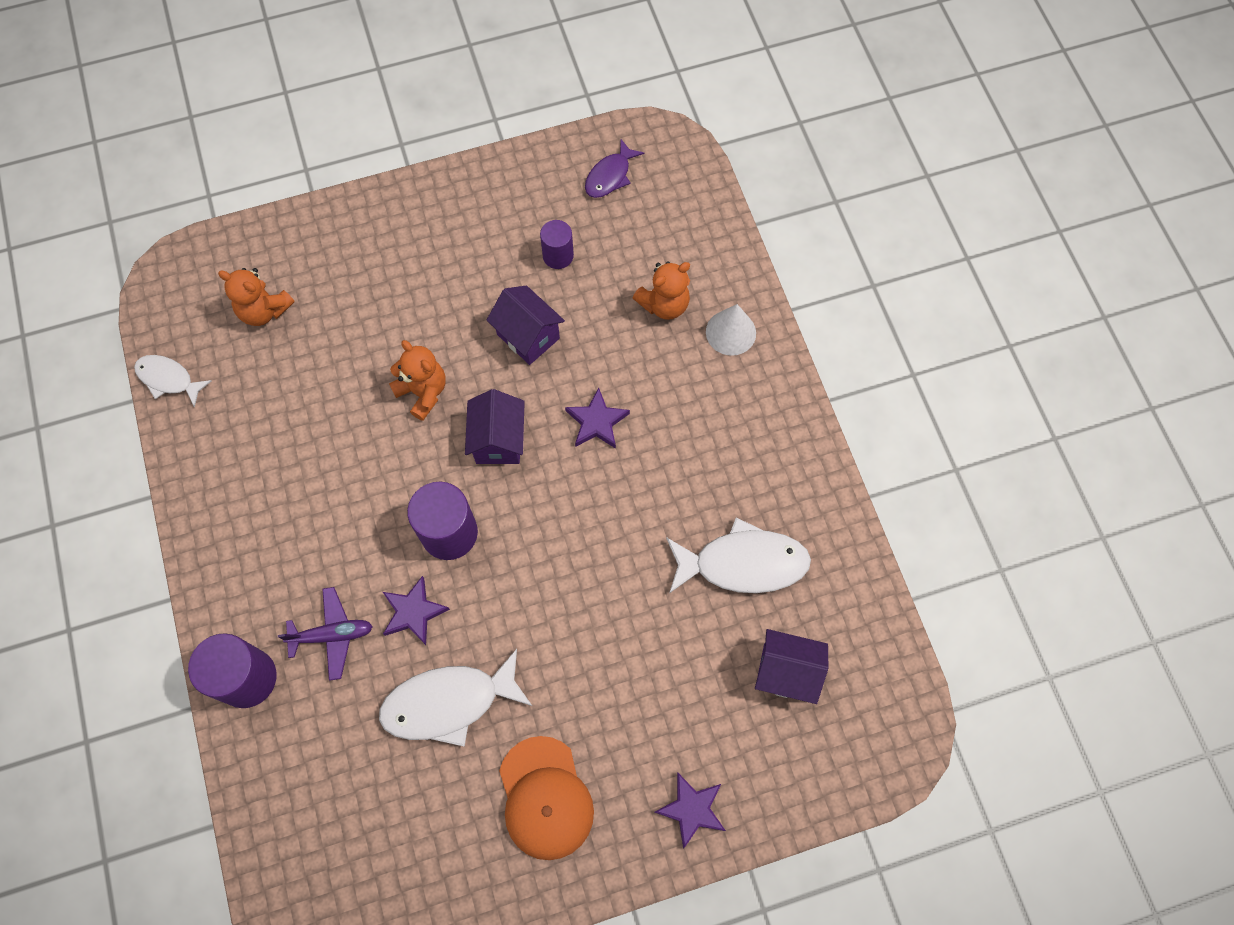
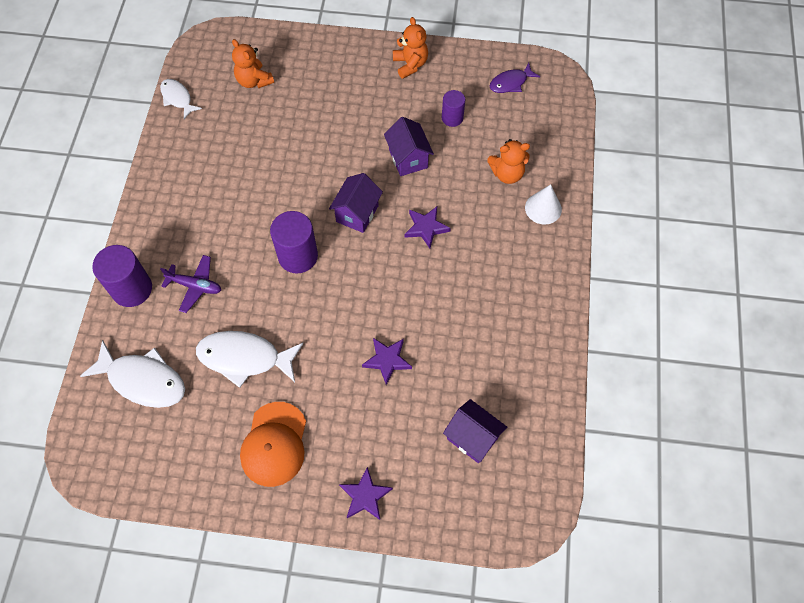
camera: 25 degrees right, 5 degrees down
purple star [383,576,450,645] -> purple star moved to [362,338,412,385]
orange teddy bear [389,340,446,421] -> orange teddy bear moved to [393,17,428,79]
white fish [666,518,811,593] -> white fish moved to [80,340,185,408]

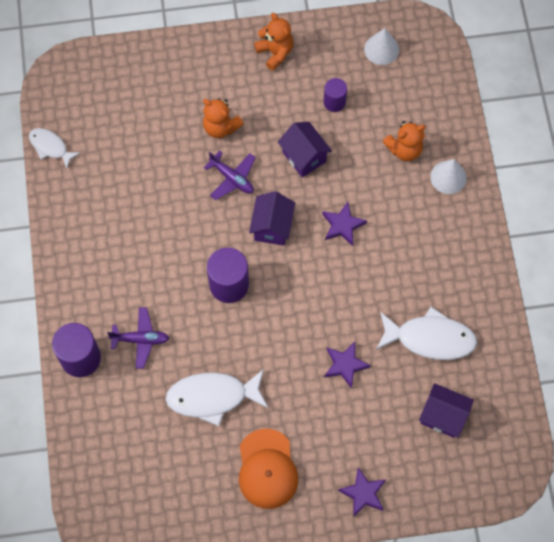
camera: 15 degrees left, 5 degrees up
white fish [80,340,185,408] -> white fish moved to [376,307,477,360]
orange teddy bear [232,39,274,88] -> orange teddy bear moved to [203,99,244,138]
purple fish [490,63,540,93] -> white cone [364,28,399,65]
none -> purple plane [204,151,256,200]

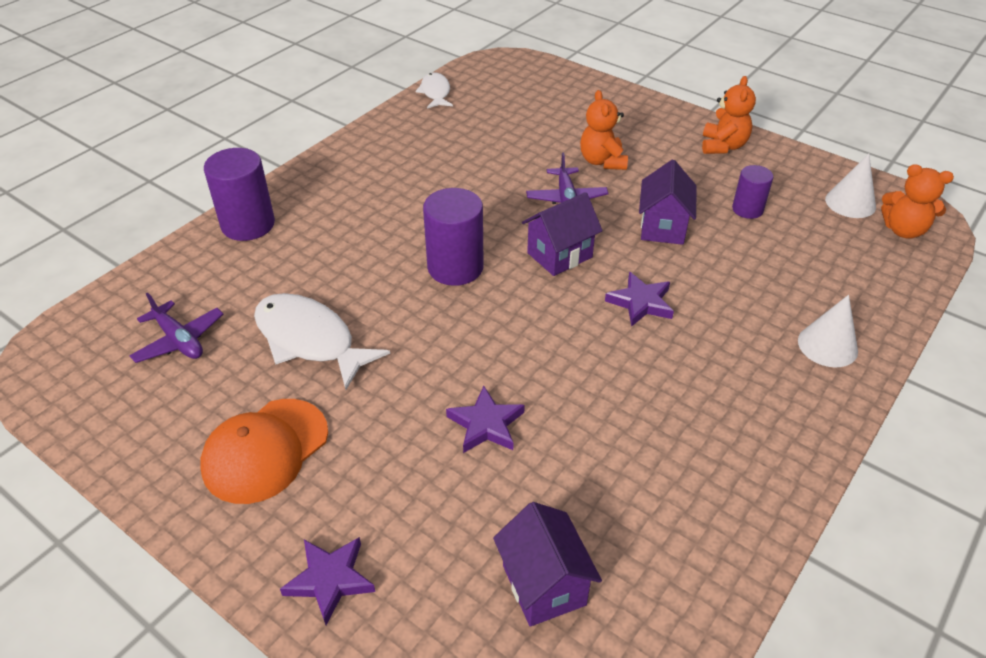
camera: 45 degrees right, 25 degrees down
purple plane [107,307,169,369] -> purple plane moved to [129,292,223,363]
white fish [376,307,477,360] -> none
orange teddy bear [383,121,426,161] -> orange teddy bear moved to [881,164,954,239]

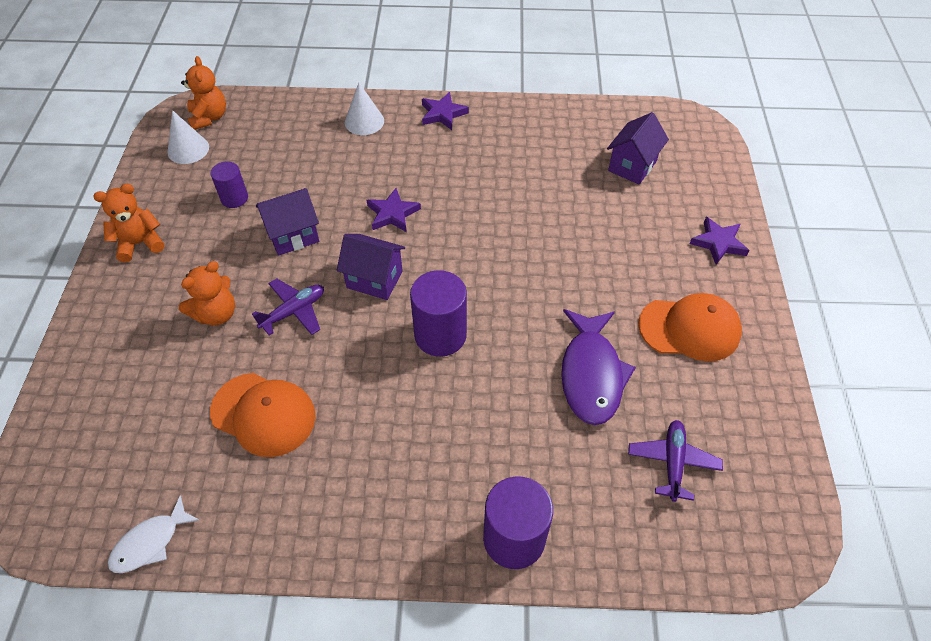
camera: 125 degrees left, 10 degrees up
white fish [254,293,390,390] -> purple fish [561,309,636,425]
purple star [446,386,525,453] -> purple star moved to [422,92,469,130]
none -> orange cap [210,373,316,457]

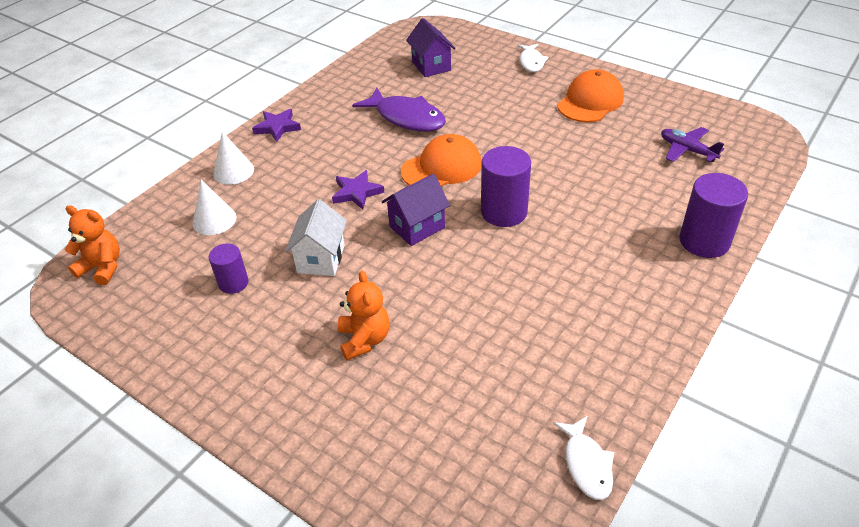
camera: 55 degrees left, 10 degrees down
orange teddy bear [93,184,165,262] -> none
white cone [168,110,209,164] -> white cone moved to [192,180,237,235]
orange cap [210,373,316,457] -> orange cap moved to [401,134,482,186]
purple plane [252,278,324,336] -> none
purple house [256,188,319,256] -> white house [285,199,347,276]
purple fish [561,309,636,425] -> purple fish moved to [352,87,446,132]
purple star [690,217,749,264] -> white fish [518,44,549,72]

